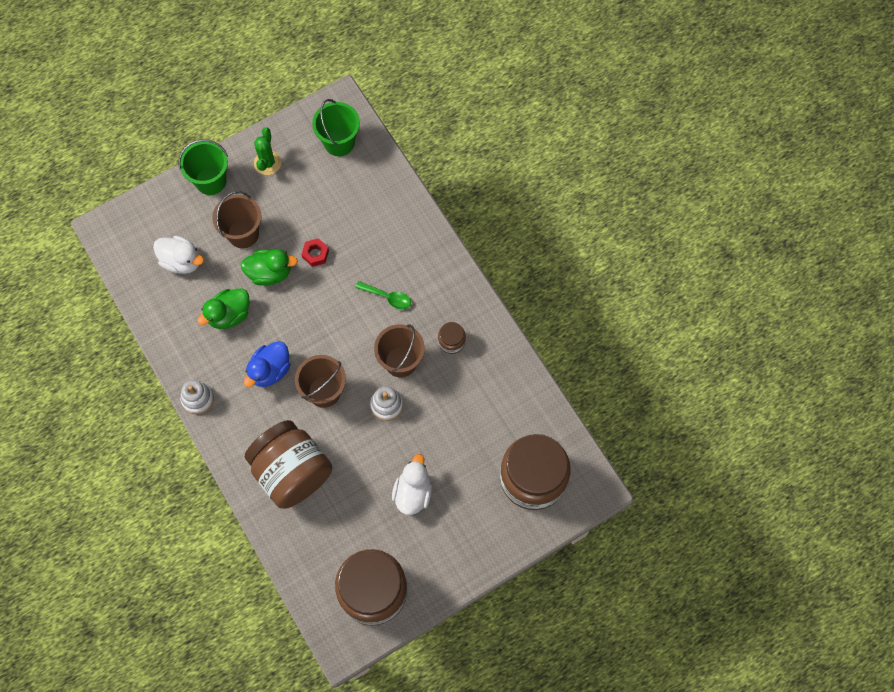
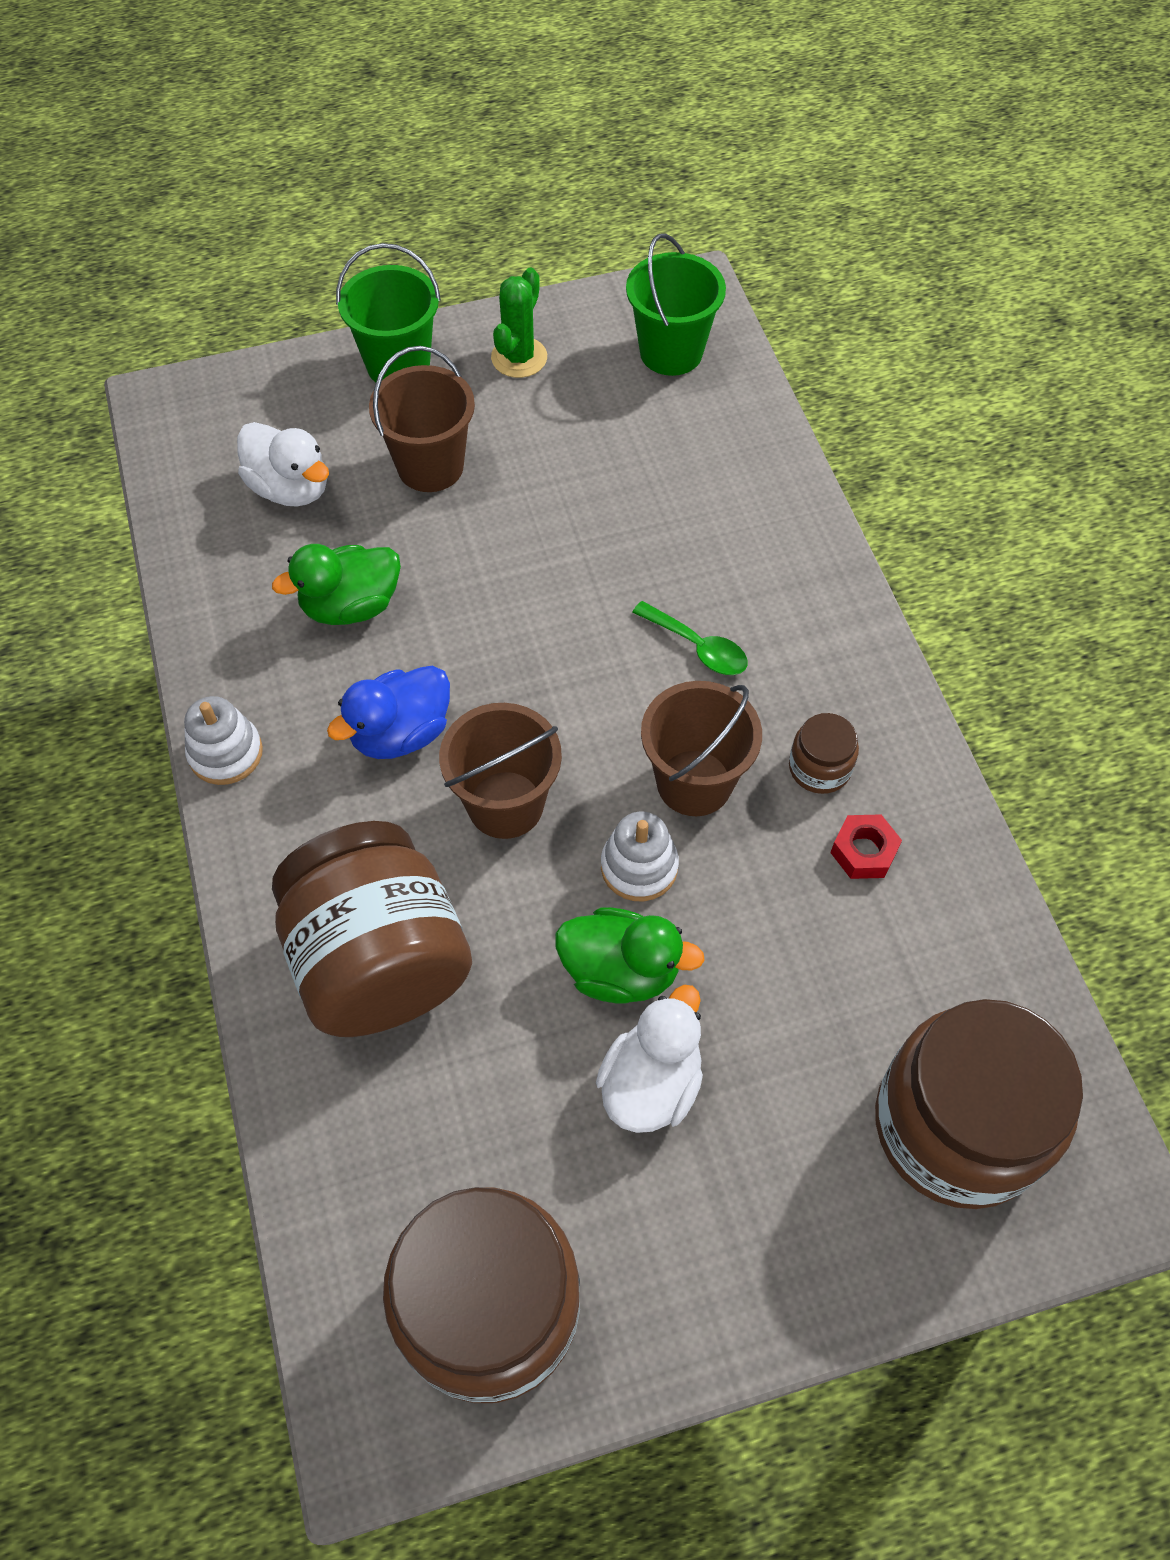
camera: 15 degrees right, 10 degrees down
green duck [241,249,298,286] -> green duck moved to [555,907,705,1003]
red nut [302,238,329,267] -> red nut moved to [830,814,902,879]

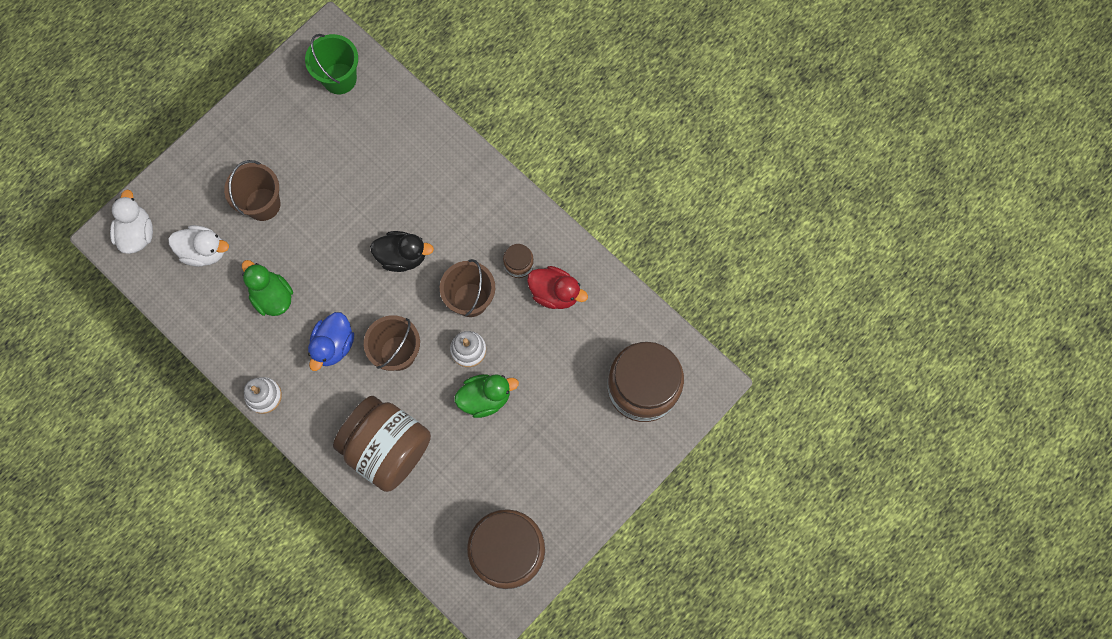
camera: 30 degrees left, 15 degrees up
green duck [272,544,401,625] -> green duck turned 105 degrees clockwise [242,260,293,316]
green bucket [336,243,441,382] -> none
green cactus [491,268,547,378] -> none
white duck [596,984,703,1133] -> white duck moved to [110,189,153,254]
green spoon [632,601,748,675] -> none
red nut [830,814,902,879] -> red duck [527,266,588,309]
none -> black duck [370,231,434,272]

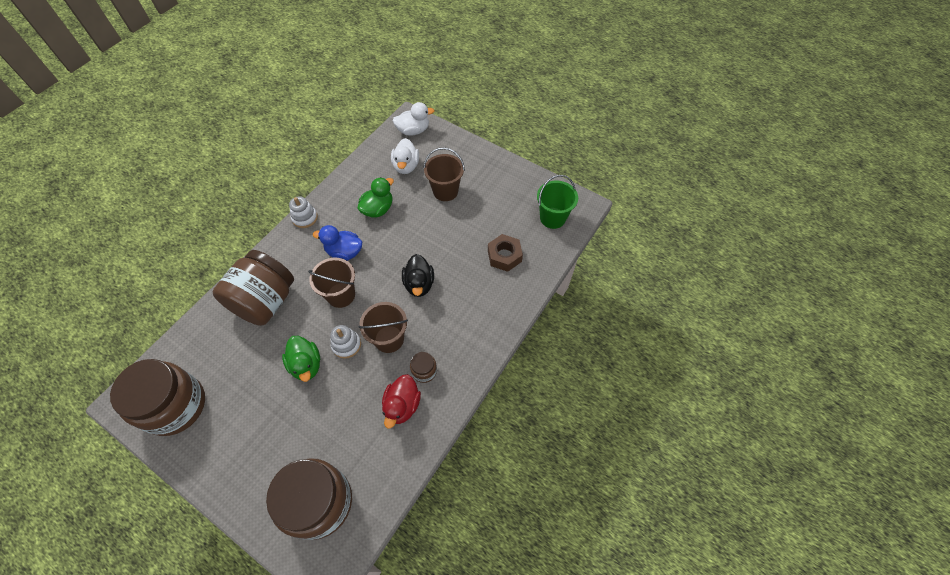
camera: 80 degrees right, 15 degrees down
none -> brown nut [488,234,523,272]

